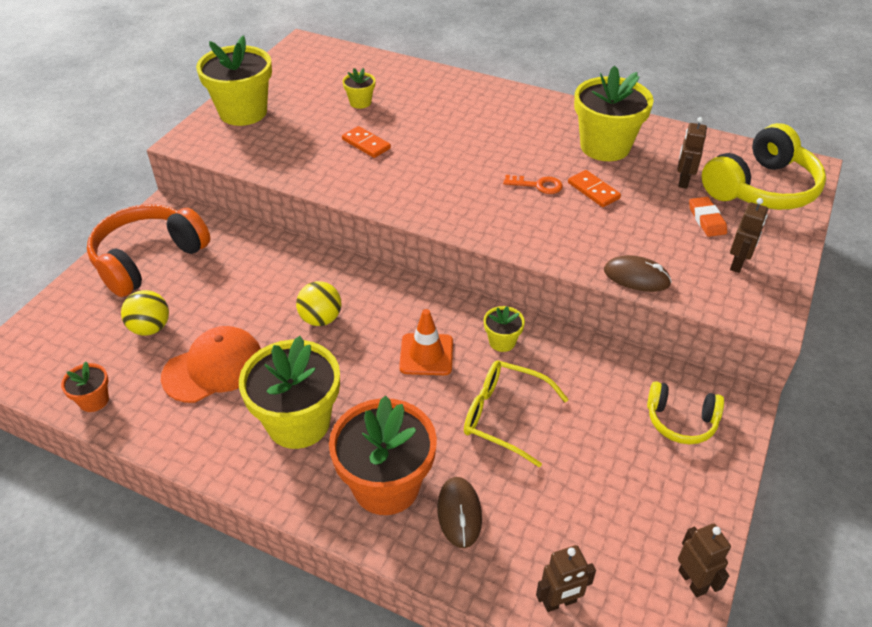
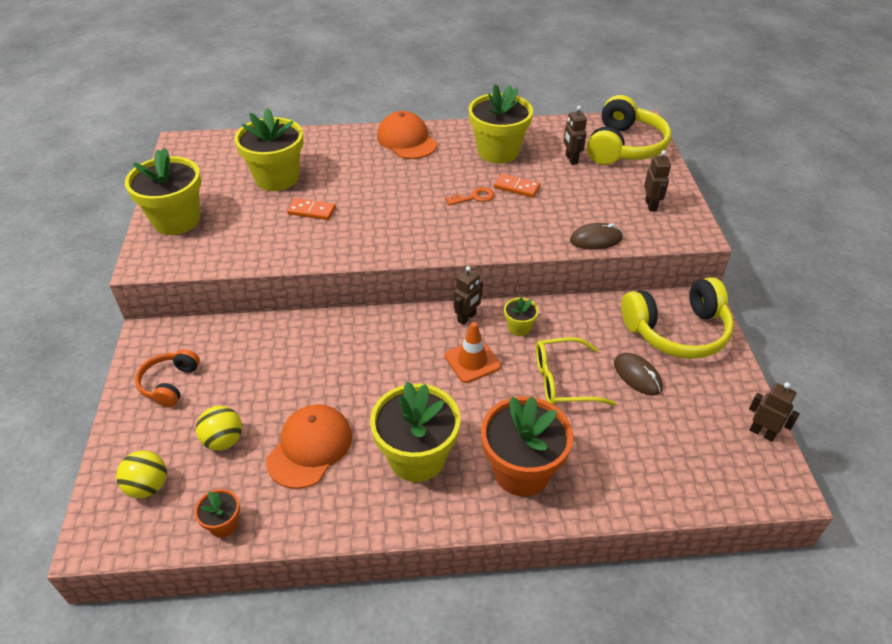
camera: 30 degrees left, 0 degrees up
orange headphones [87,204,211,297] -> orange headphones [135,349,200,407], size x0.56
yellow ball [296,281,341,326] -> yellow ball moved to [116,451,167,498]
yellow flower pot [343,68,376,109] -> yellow flower pot [234,108,304,191], size x2.15
brown mouse [437,477,482,548] -> brown mouse moved to [614,353,663,395]
brown robot [536,545,596,612] -> brown robot moved to [454,266,483,325]
yellow headphones [647,381,724,444] -> yellow headphones [621,277,734,359], size x1.79
orange eraser [689,197,727,237] -> none
none -> orange cap [377,111,437,159]

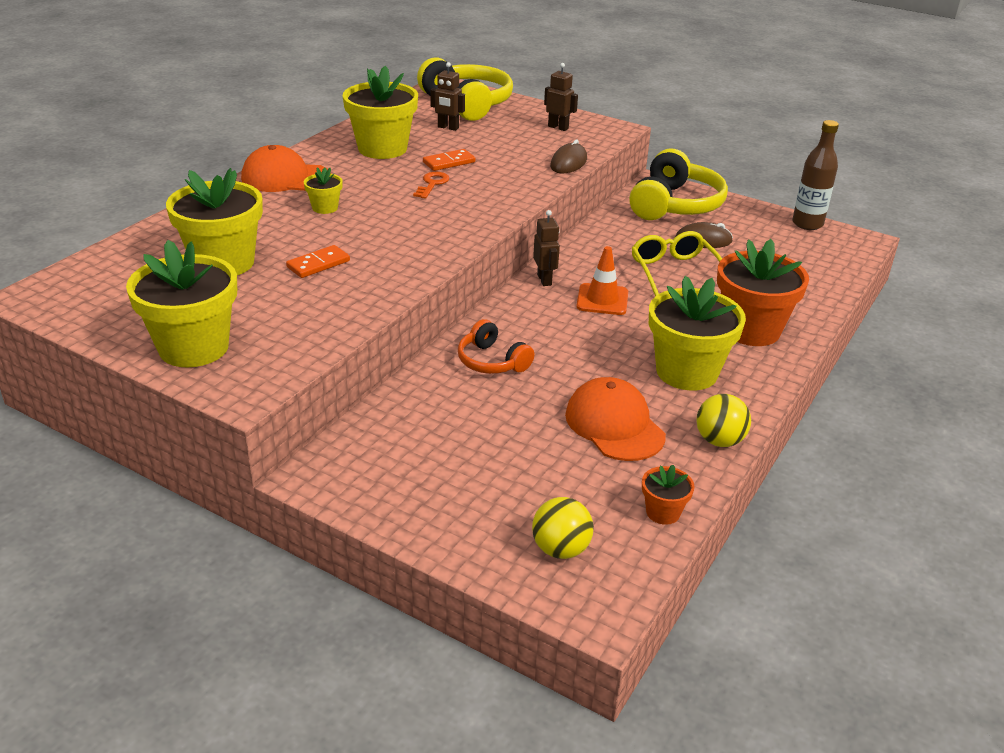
camera: 55 degrees left, 10 degrees down
orange headphones [135,349,200,407] -> orange headphones moved to [458,319,534,374]
yellow ball [196,406,242,451] -> yellow ball moved to [696,394,751,447]
yellow flower pot [504,297,539,336] -> yellow flower pot moved to [304,168,343,214]
yellow glasses [536,337,617,406] -> yellow glasses turned 135 degrees clockwise [631,231,722,296]
brown robot [749,382,800,442] -> brown bottle [792,120,839,230]

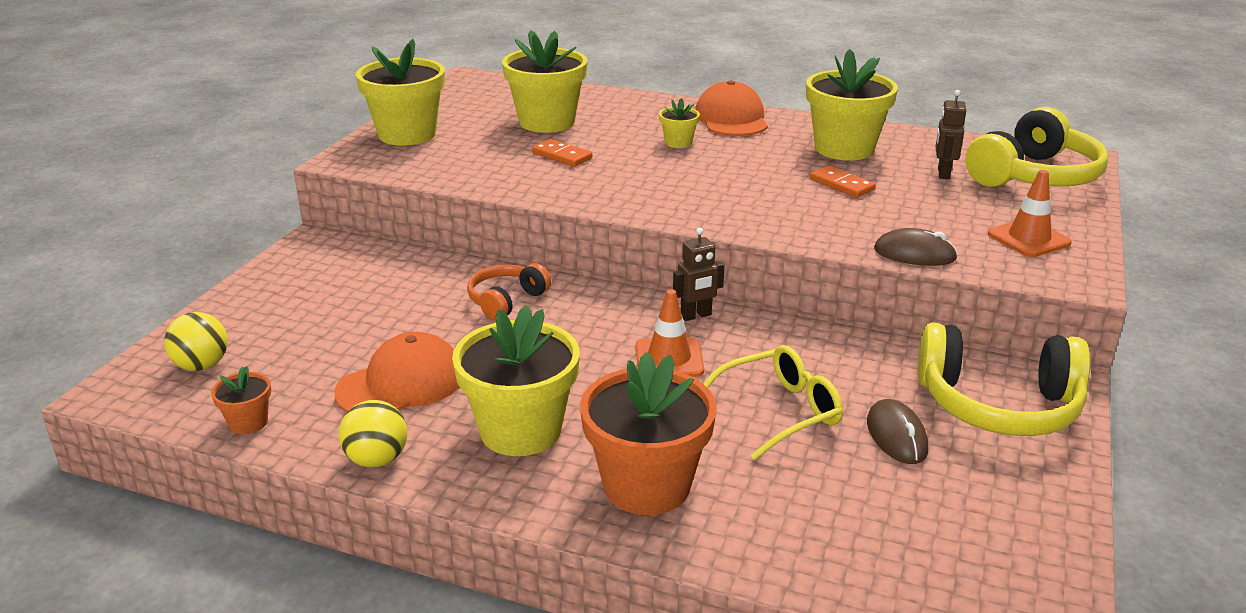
camera: 80 degrees right, 5 degrees down
orange key [413,172,449,199] -> none
brown robot [544,63,578,131] -> orange traffic cone [988,170,1072,257]
brown bottle [792,120,839,230] -> none

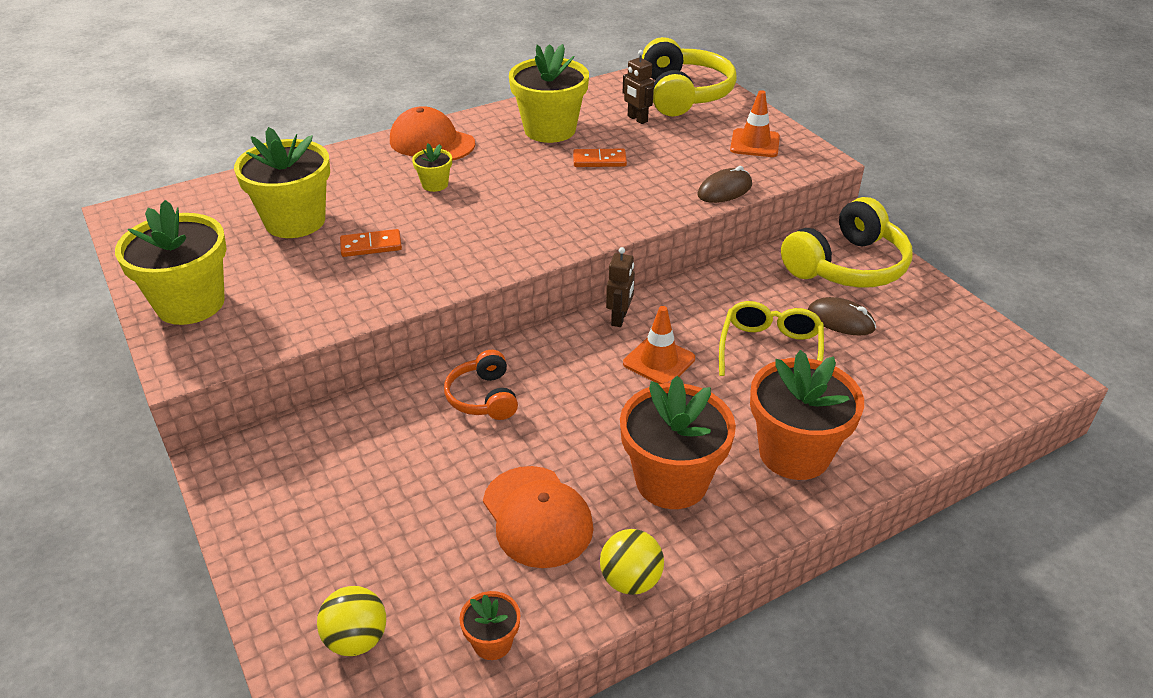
camera: 50 degrees left, 10 degrees up
orange cap [334,332,459,412] -> orange cap turned 150 degrees clockwise [483,466,594,568]
yellow flower pot [452,305,580,456] -> orange flower pot [620,376,736,509]

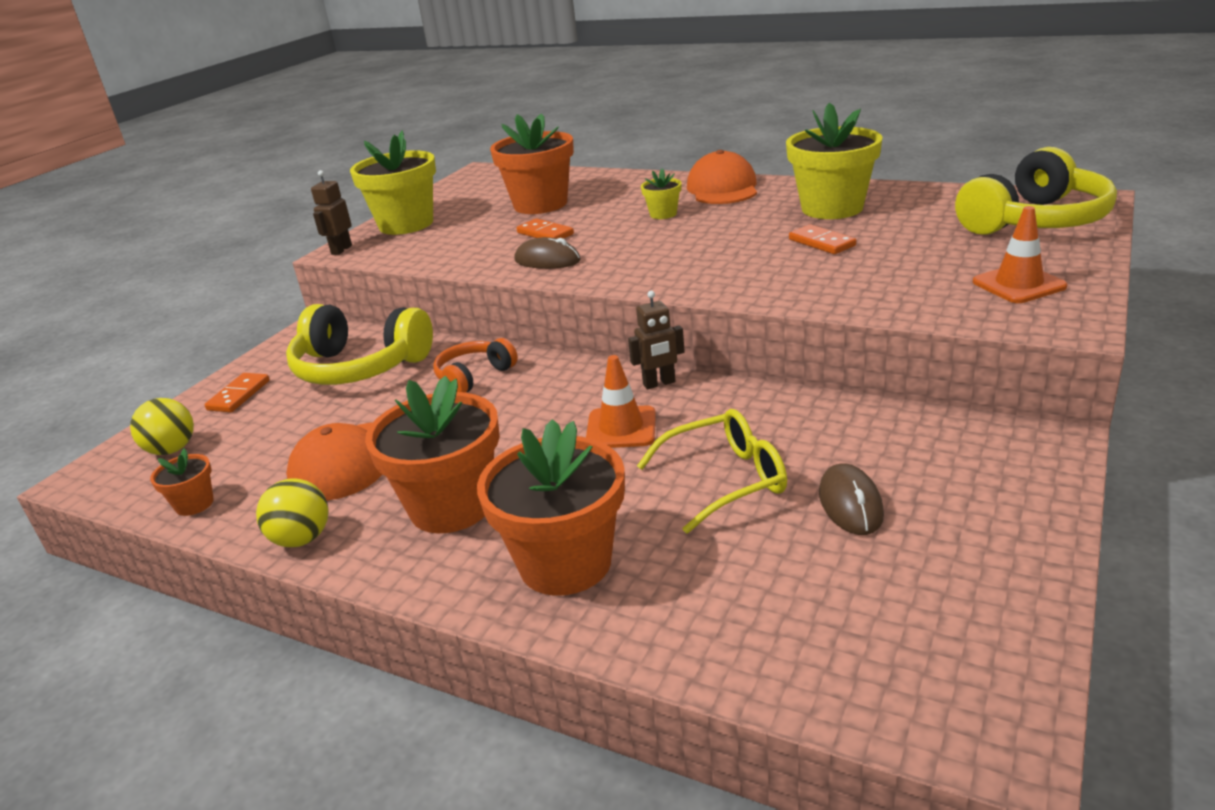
camera: 60 degrees right, 10 degrees down
yellow flower pot [234,127,330,238] -> orange flower pot [490,113,574,214]
brown robot [623,50,654,124] -> brown robot moved to [311,170,352,255]
brown mouse [697,166,752,203] -> brown mouse moved to [514,237,581,269]
yellow headphones [781,197,913,288] -> yellow headphones moved to [286,304,433,385]
none -> orange domino [204,373,270,412]

